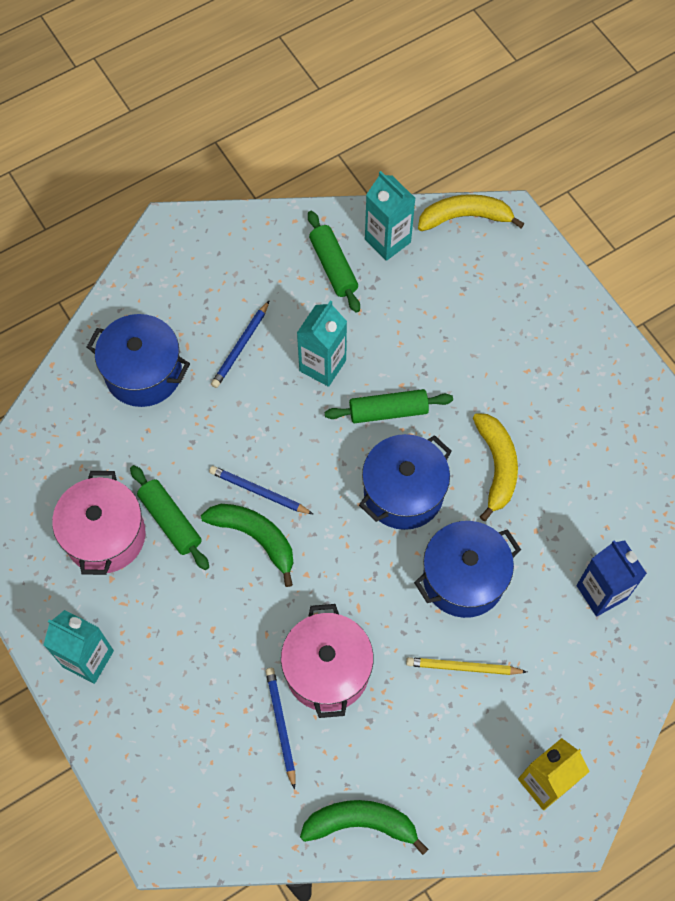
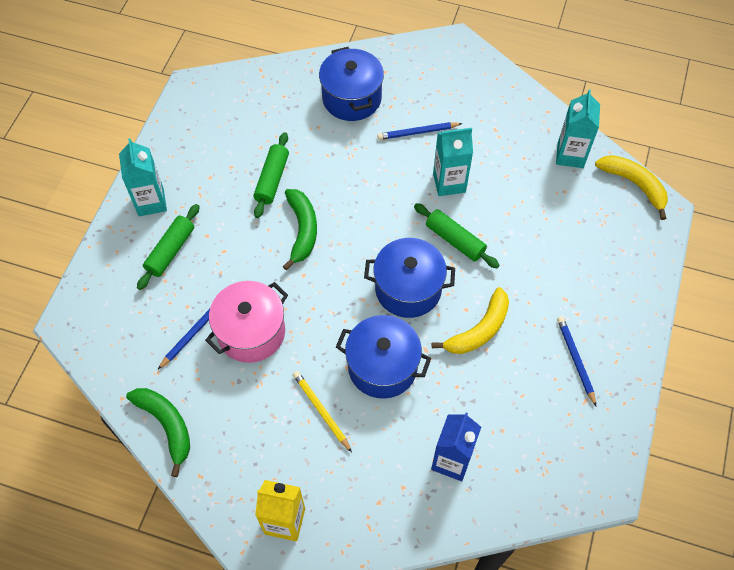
camera: 50 degrees right, 5 degrees down
pink pot [52,471,145,575] -> none
blue pencil [209,466,313,514] -> blue pencil moved to [557,317,596,406]
green rolling pin [308,211,360,313] -> green rolling pin moved to [137,204,200,290]

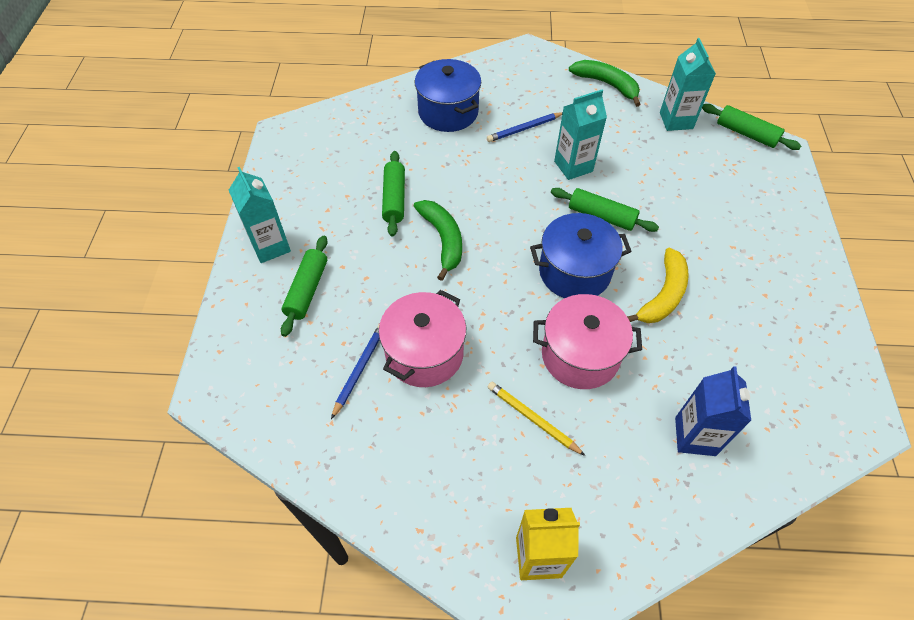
camera: 15 degrees left, 5 degrees down
green banana [126,388,190,477] -> green banana moved to [569,60,641,107]
blue pot [336,315,431,399] -> pink pot [533,294,642,389]
blue pencil [557,317,596,406] -> none
yellow banana [595,155,668,220] -> green rolling pin [702,104,801,150]

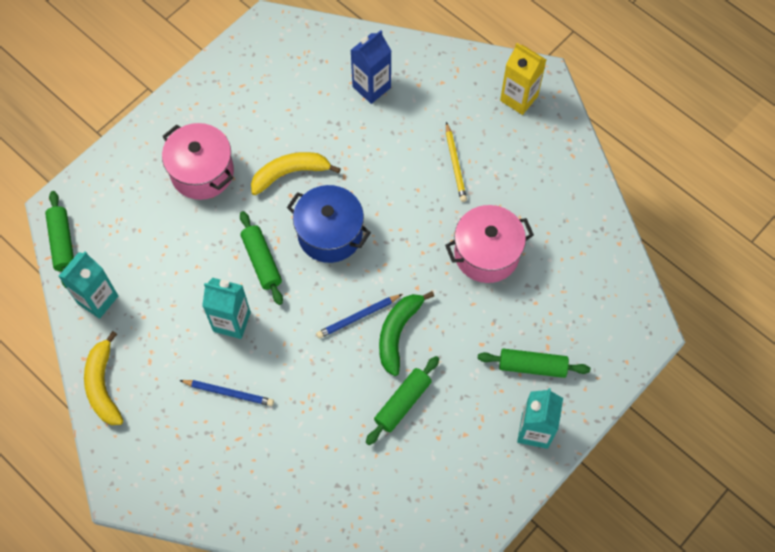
camera: 140 degrees left, 10 degrees up
green rolling pin [281,236,328,337] -> green rolling pin turned 45 degrees clockwise [478,349,590,378]
blue pencil [331,325,380,419] -> blue pencil moved to [316,294,402,339]
blue pot [415,59,481,132] -> none
pink pot [533,294,642,389] -> pink pot moved to [162,123,234,200]
green banana [569,60,641,107] -> yellow banana [84,331,123,425]

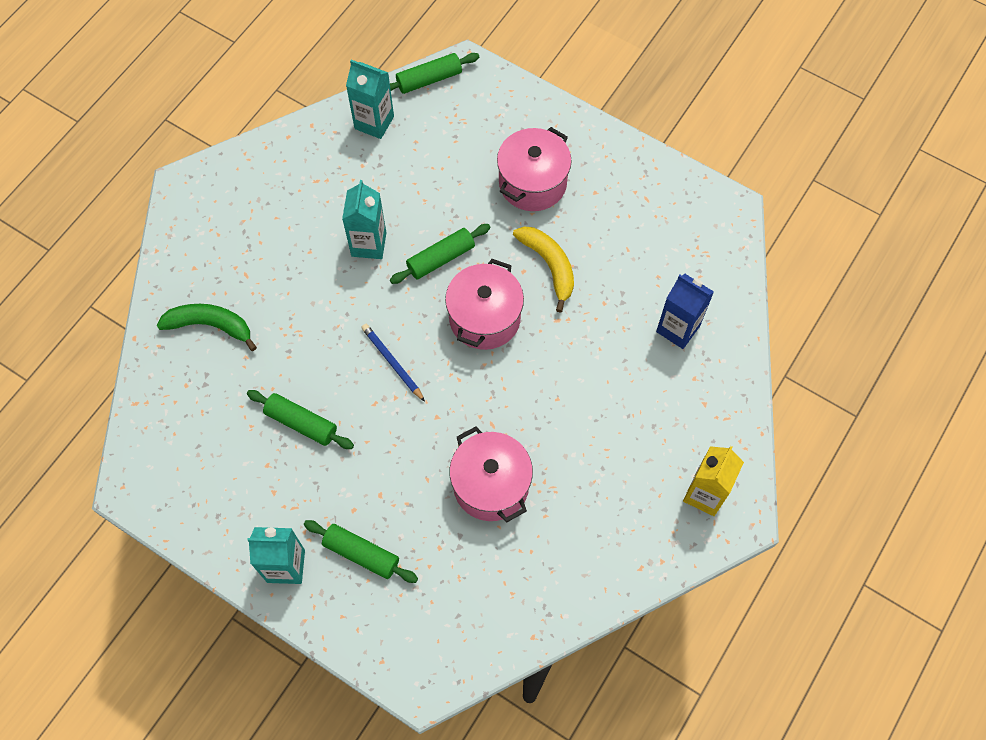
camera: 80 degrees right, 0 degrees up
yellow banana [84,331,123,425] -> none
blue pencil [179,380,274,406] -> none
blue pot [287,185,371,263] -> pink pot [445,259,524,350]
green banana [379,291,434,376] -> green banana moved to [157,304,257,351]
yellow pencil [446,122,467,202] -> none
green rolling pin [478,349,590,378] -> green rolling pin turned 60 degrees counterclockwise [304,520,418,583]

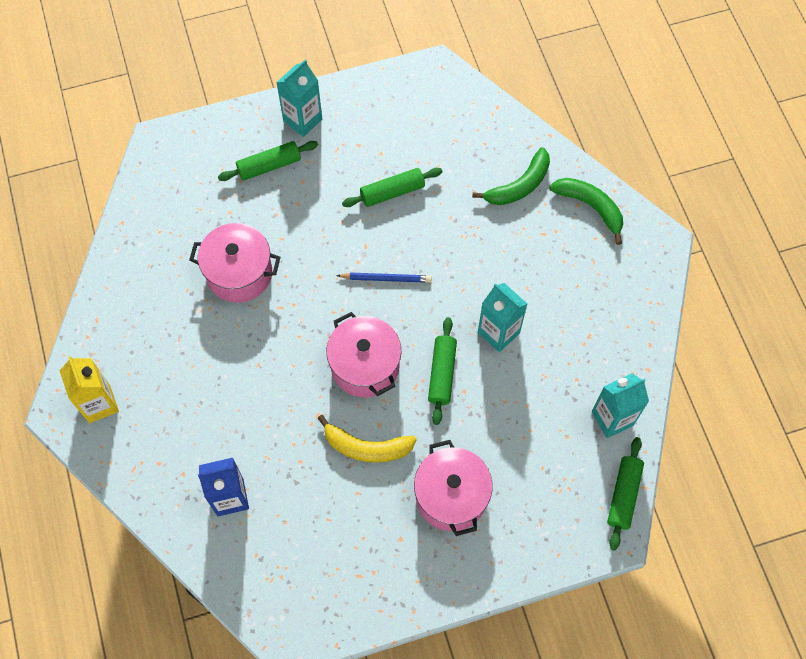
camera: 130 degrees right, 0 degrees up
none -> green banana [549,178,623,245]

